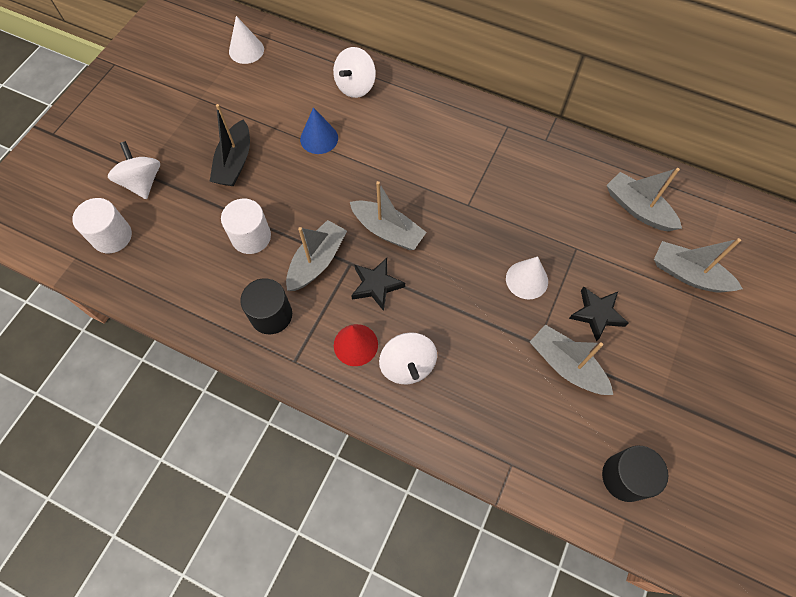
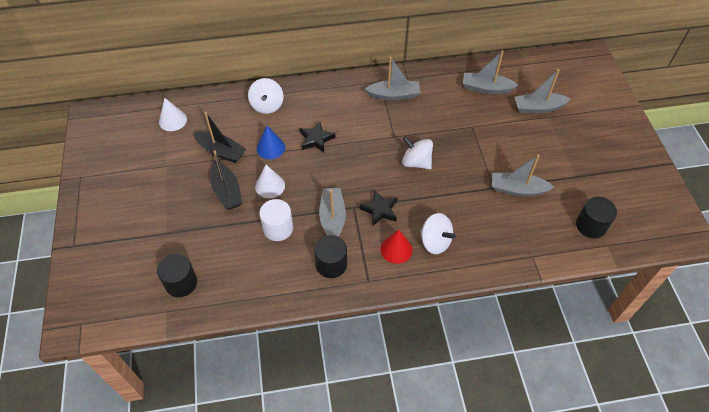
camera: 35 degrees left, 10 degrees down
white cylinder [72,198,132,253] -> black cylinder [157,254,197,297]
white spinning top [108,141,160,199] -> white spinning top moved to [402,136,433,169]
grey boat [350,181,427,250] -> grey boat moved to [365,57,420,101]
white cone [506,257,548,300] -> white cone moved to [255,165,285,198]
black star [569,287,629,342] -> black star moved to [300,122,335,153]
none -> black boat [194,112,246,163]

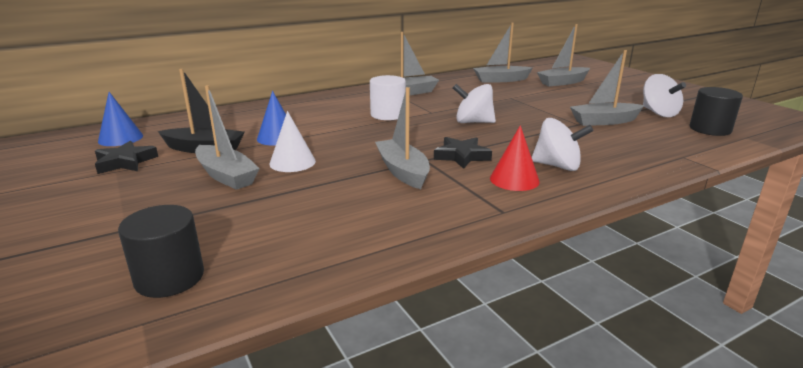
camera: 20 degrees left, 30 degrees down
white cone [159,98,187,131] -> blue cone [98,92,143,146]
black boat [210,150,243,210] -> grey boat [195,85,260,190]
white spinning top [248,78,284,114] -> white spinning top moved to [643,74,686,117]
white cylinder [259,199,293,241] -> white cylinder moved to [370,75,406,120]
black star [300,122,335,153] -> black star moved to [95,141,158,174]
black cylinder [314,235,347,278] -> none

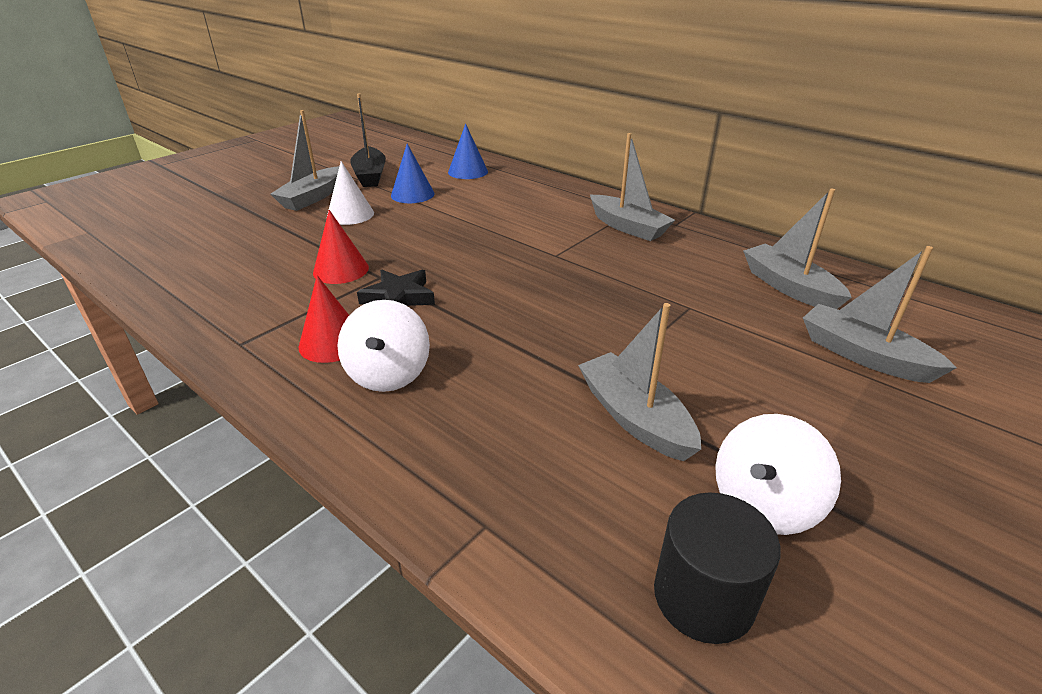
camera: 70 degrees right, 10 degrees up
black star [95,141,158,174] -> none
blue cone [98,92,143,146] -> blue cone moved to [448,124,488,179]
black cylinder [118,205,204,298] -> none
white cylinder [370,75,406,120] -> none
grey boat [375,87,430,189] -> red cone [313,210,369,284]
white spinning top [453,84,496,123] -> none

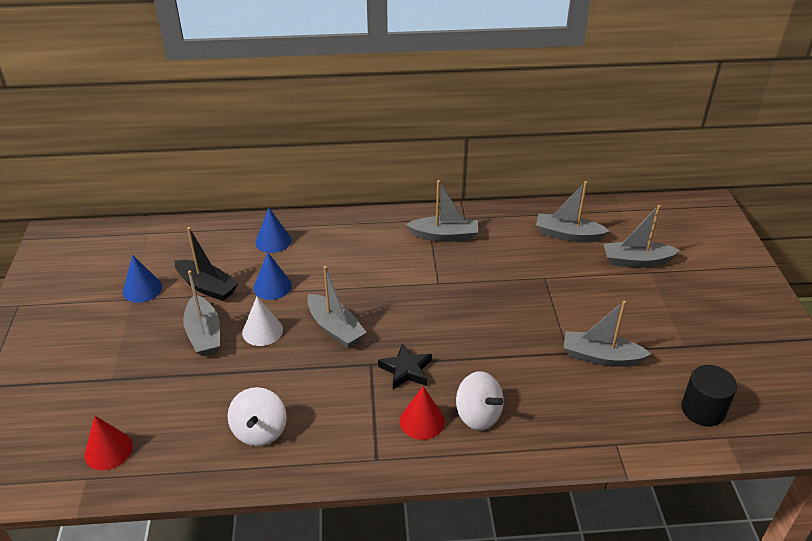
camera: 45 degrees left, 5 degrees up
red cone [313,210,369,284] -> red cone moved to [84,416,133,470]
white spinning top [715,414,841,535] -> white spinning top moved to [228,387,287,446]
none -> blue cone [123,255,162,303]
none -> grey boat [307,266,367,348]

